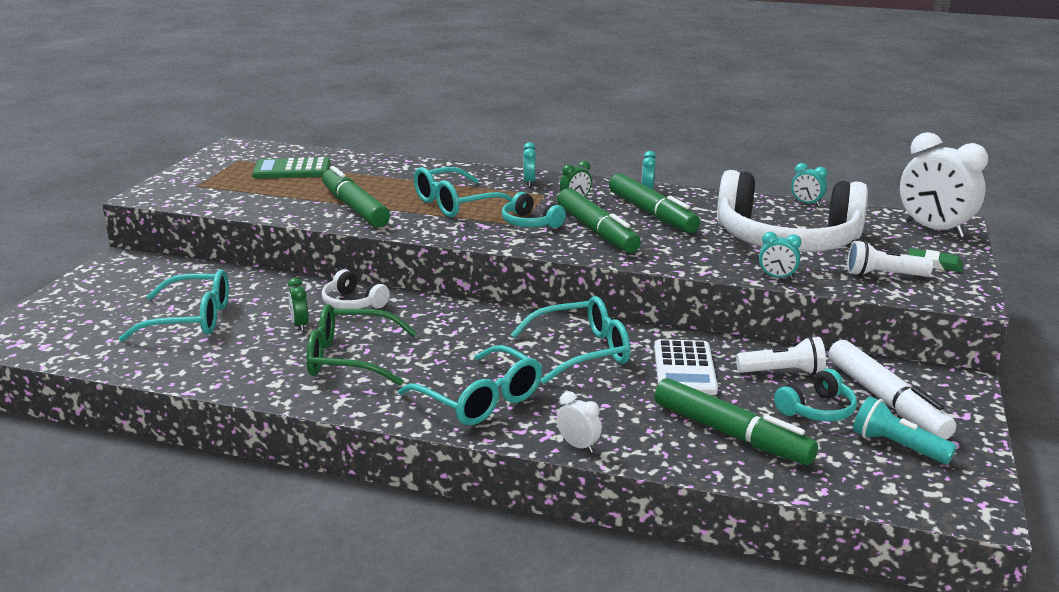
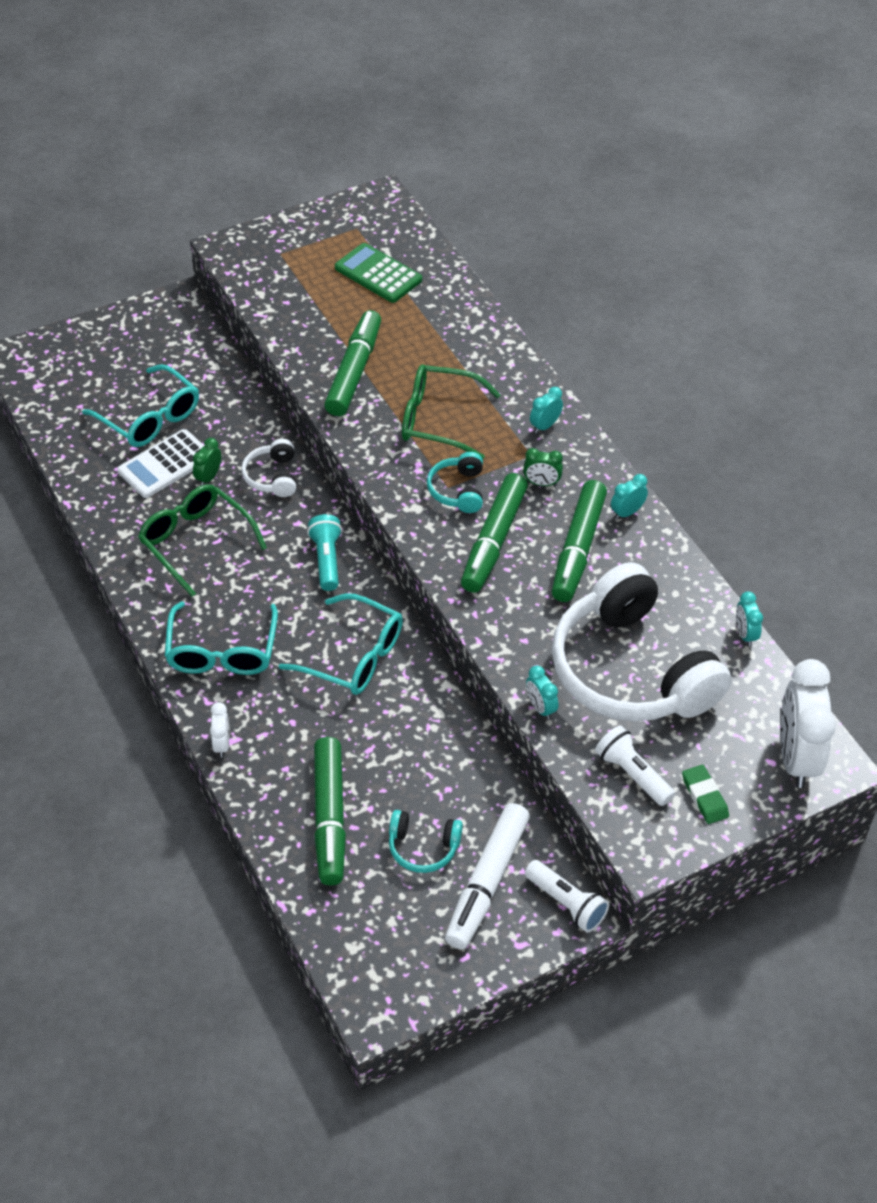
camera: 45 degrees right, 25 degrees up
turquoise glasses [414,167,512,217] -> green glasses [402,364,501,459]
white calculator [654,339,718,395] -> white calculator moved to [117,429,204,498]
white flashlight [736,336,826,375] -> white flashlight moved to [525,860,609,933]
turquoise flashlight [853,396,957,464] -> turquoise flashlight moved to [307,514,342,591]

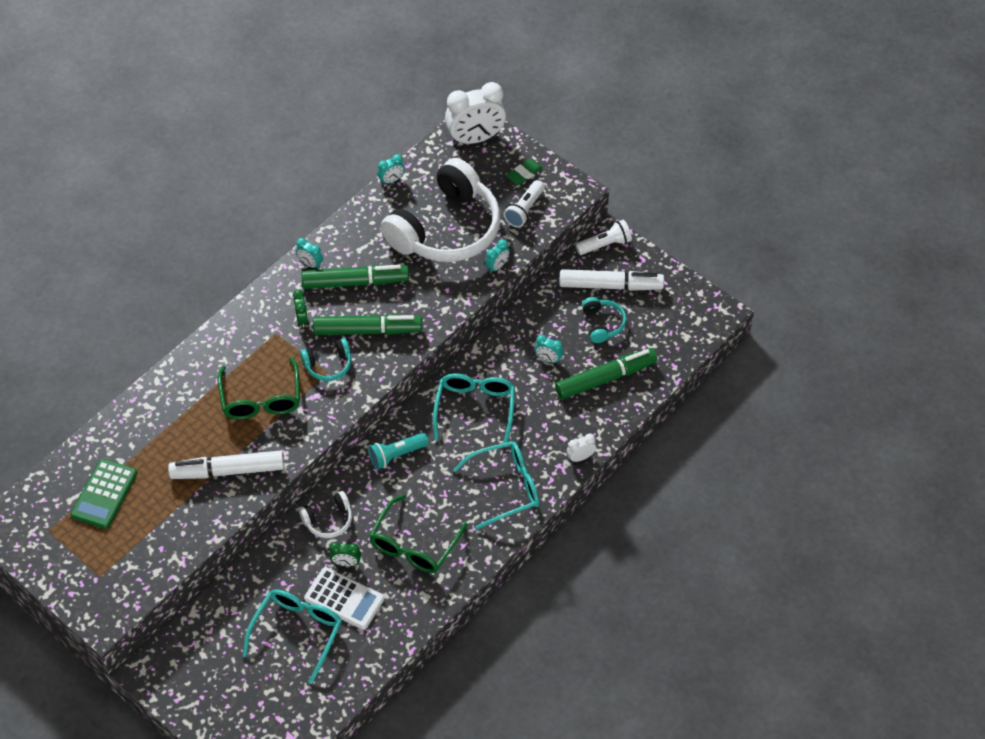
camera: 110 degrees left, 5 degrees up
green marker [324,310,381,416] -> white marker [168,451,284,479]
white flashlight [525,860,609,933] -> white flashlight turned 45 degrees clockwise [575,220,632,255]
turquoise clock [530,387,563,433] -> turquoise clock moved to [535,335,564,363]

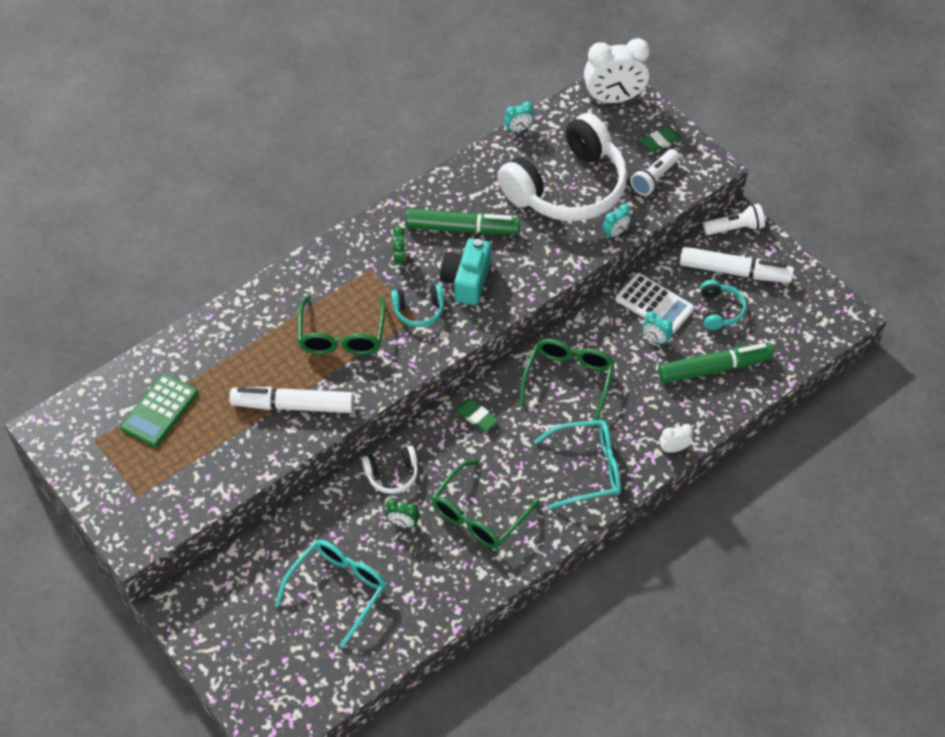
camera: 10 degrees right, 0 degrees up
turquoise clock [296,238,323,269] -> none
white calculator [304,567,385,630] -> white calculator moved to [616,273,694,334]
green marker [313,314,422,335] -> turquoise camera [440,238,491,305]
turquoise flashlight [368,433,429,470] -> green eraser [455,399,498,431]
turquoise glasses [433,373,515,443] -> green glasses [519,339,615,426]

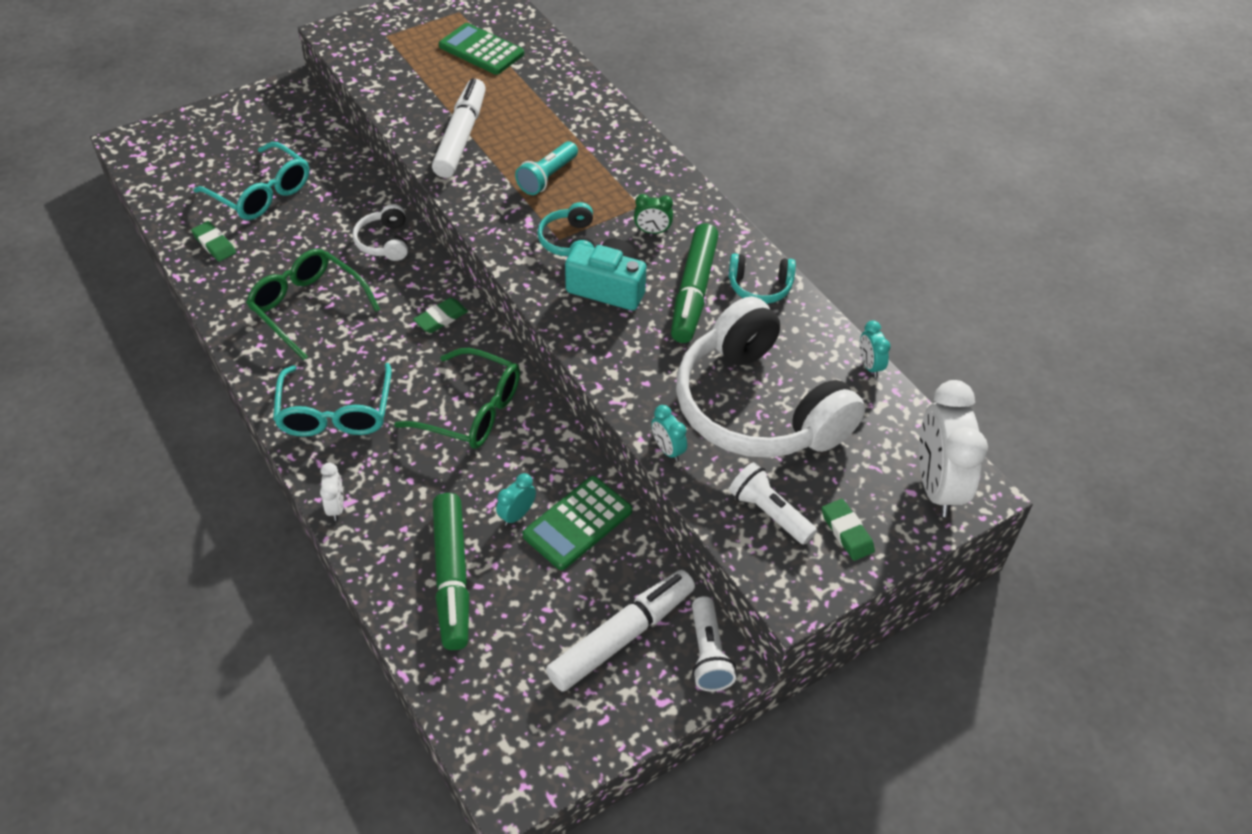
camera: 95 degrees right, 5 degrees down
green glasses [297,295,386,355] -> turquoise flashlight [515,141,578,195]
green clock [385,499,420,528] -> none
white calculator [616,273,694,334] -> green calculator [522,476,632,570]
white marker [680,247,794,283] -> white marker turned 150 degrees counterclockwise [546,570,695,691]
turquoise headphones [700,280,747,330] -> turquoise headphones moved to [729,253,796,304]
none -> green eraser [191,221,236,262]

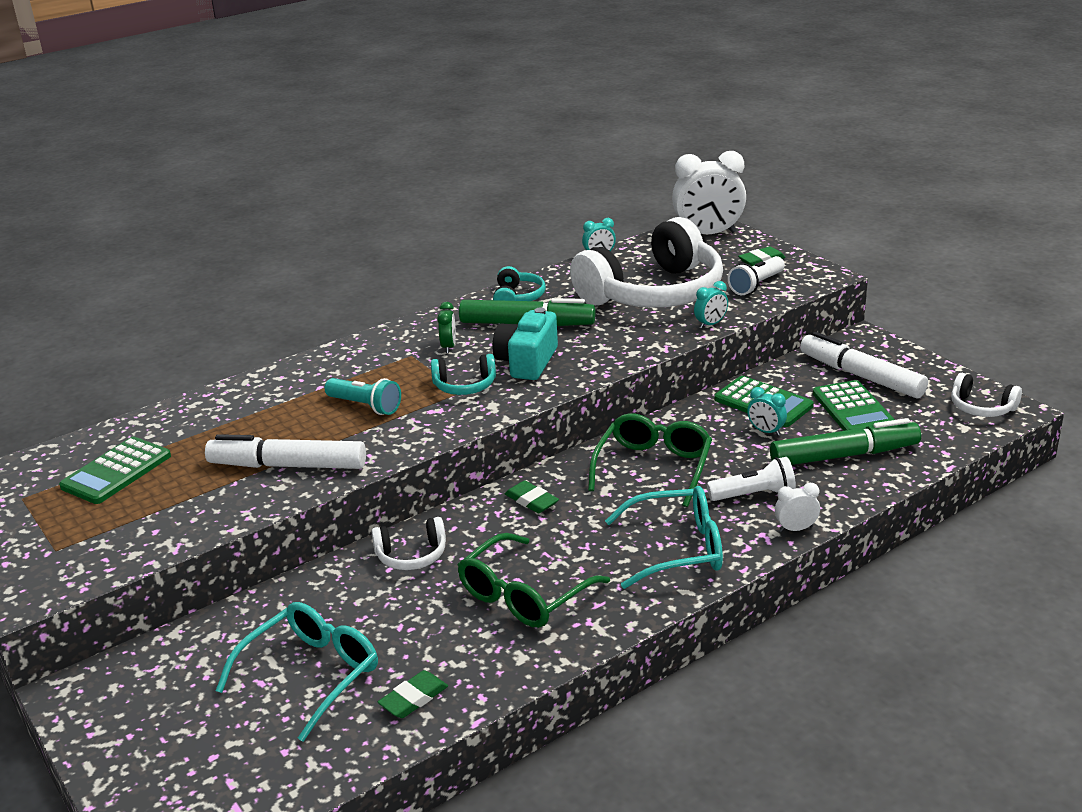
camera: 90 degrees left, 20 degrees down
white flashlight [692,596,736,691] -> white flashlight moved to [707,457,796,501]
none -> green calculator [813,380,895,431]
none -> white headphones [951,373,1022,417]

